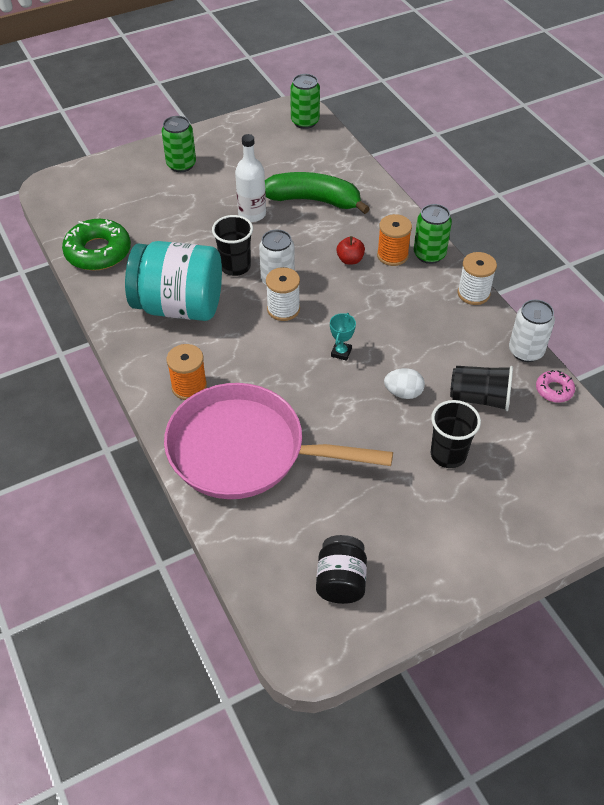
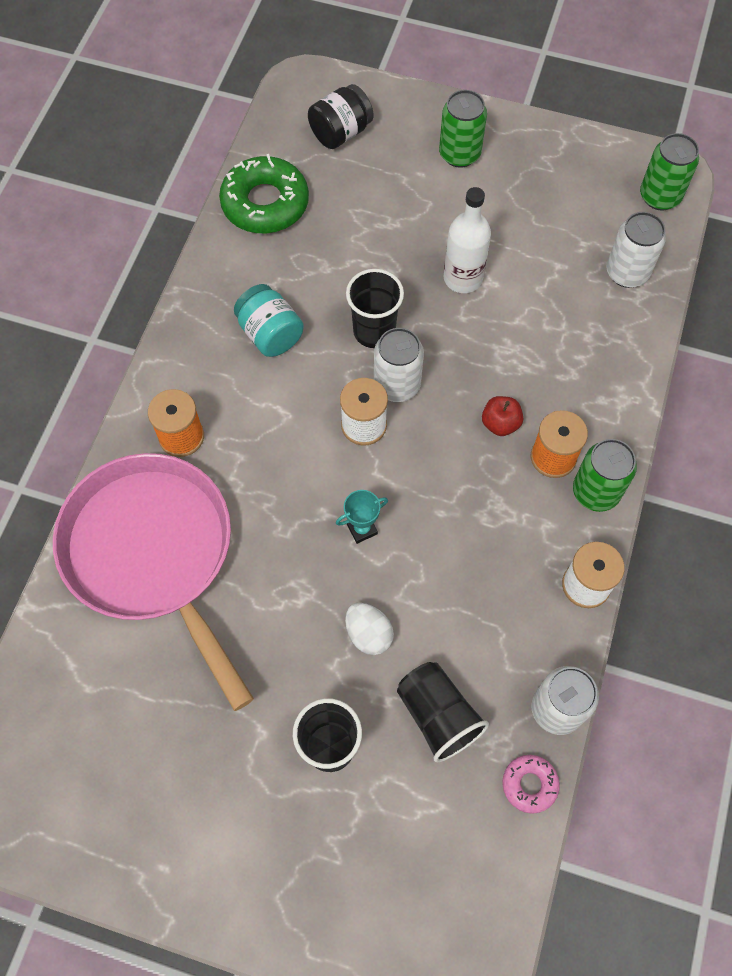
camera: 45 degrees right, 15 degrees up
turquoise jar [125,241,222,321] -> turquoise jar [234,284,304,357], size x0.53
green banana [265,172,370,214] -> none
black jar [316,535,367,604] -> black jar moved to [308,84,374,149]
none -> white can [606,212,666,288]

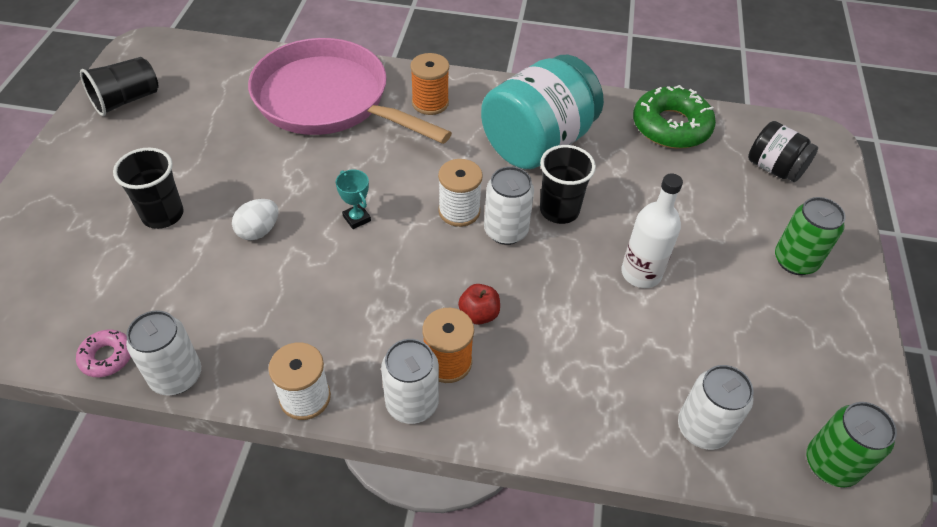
camera: 80 degrees right, 15 degrees down
pink pan [53,453,254,711] -> pink pan turned 105 degrees counterclockwise [248,38,452,144]
turquoise jar [234,284,304,357] -> turquoise jar [481,55,604,169], size x1.89
black cup [397,662,489,762] -> black cup moved to [80,57,158,116]
green can [573,439,637,512] -> white can [381,339,439,424]

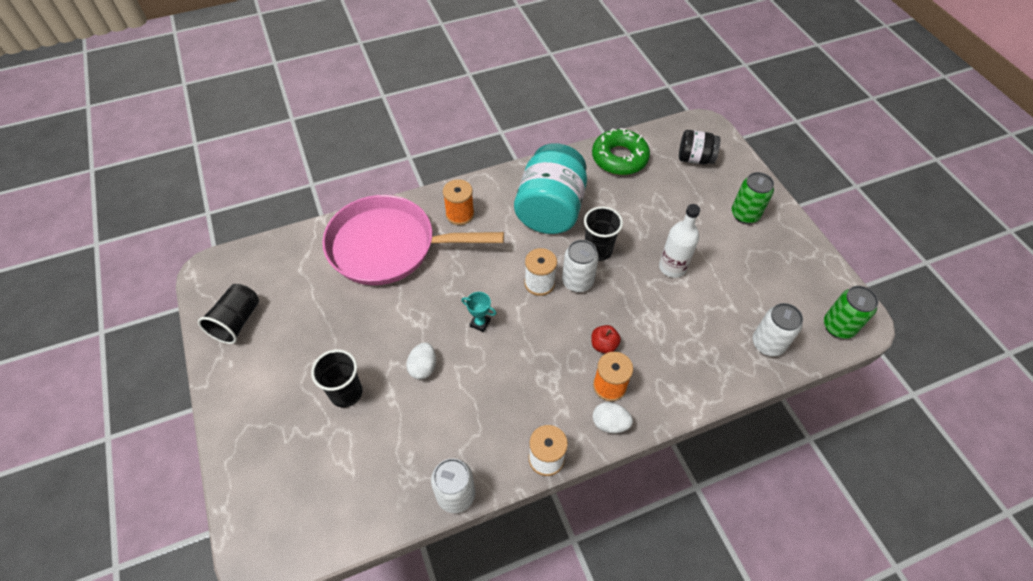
camera: 30 degrees left, 5 degrees up
pink donut [76,330,131,377] -> none
white can [381,339,439,424] -> white egg [593,402,633,433]

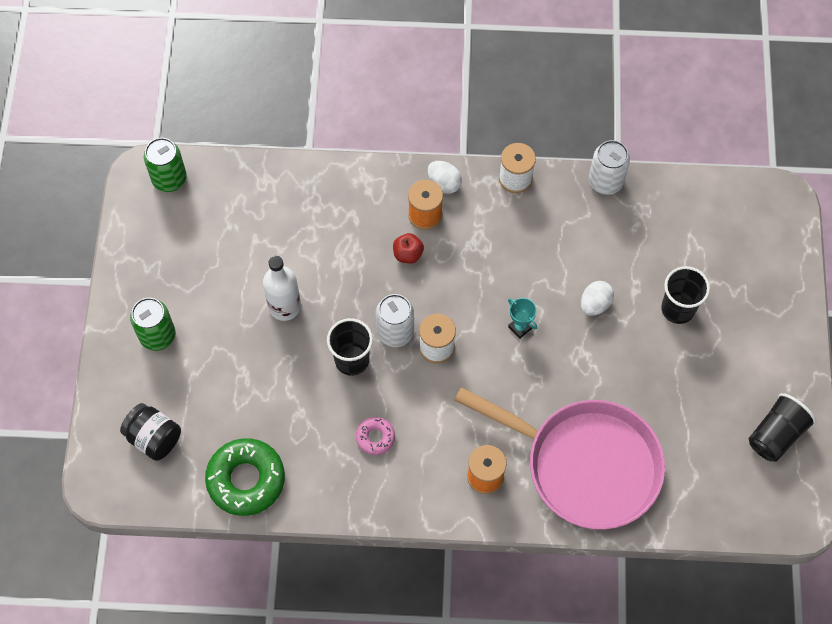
camera: 155 degrees left, 10 degrees up
turquoise jar [514,143,587,234] -> pink donut [356,417,395,455]
white can [752,303,803,357] -> none

